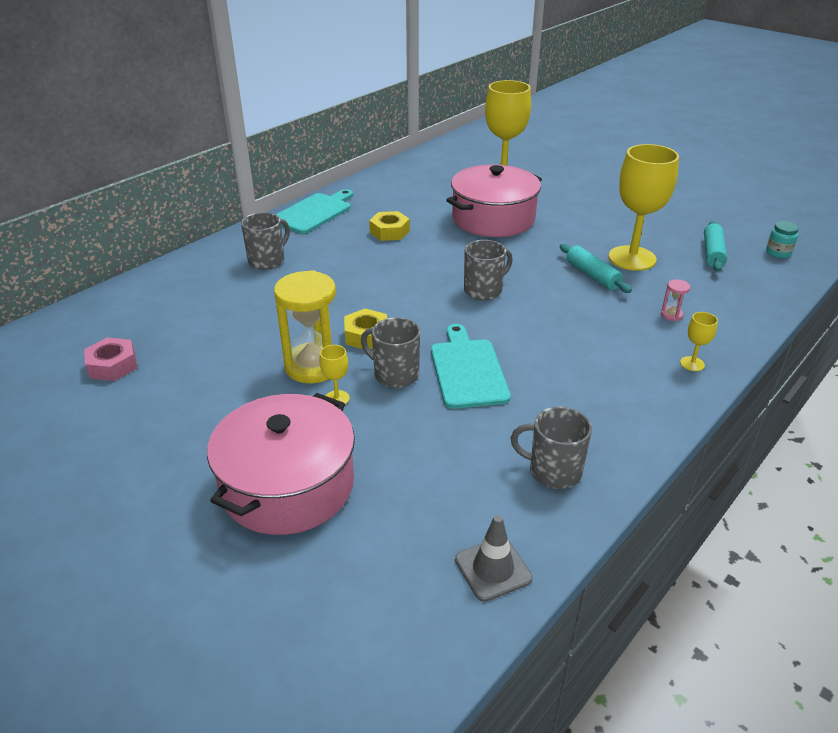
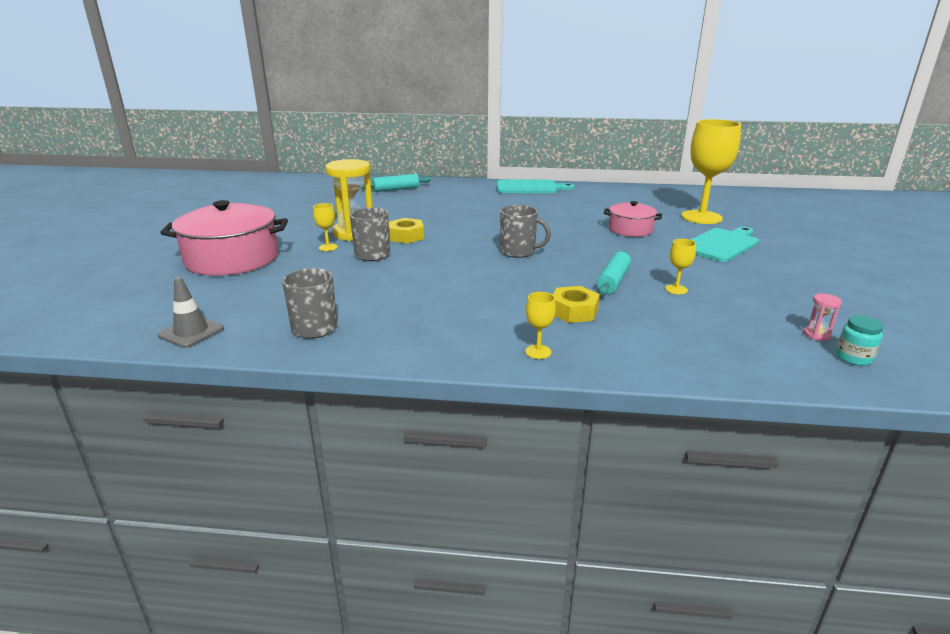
camera: 55 degrees right, 10 degrees down
pink nut [84,337,137,381] -> none
grey mug [241,212,290,270] -> none
yellow nut [369,211,410,241] -> yellow nut moved to [553,286,600,323]
turquoise cutting board [431,324,511,409] -> turquoise cutting board moved to [690,227,759,262]
pink pot [446,164,542,237] -> pink pot [603,201,662,237], size x0.55
yellow goblet [609,144,679,271] -> yellow goblet [665,239,696,294], size x0.41
pink hourglass [661,279,690,321] -> pink hourglass moved to [803,293,842,341]
turquoise rolling pin [704,221,727,271] -> turquoise rolling pin moved to [361,174,431,192]

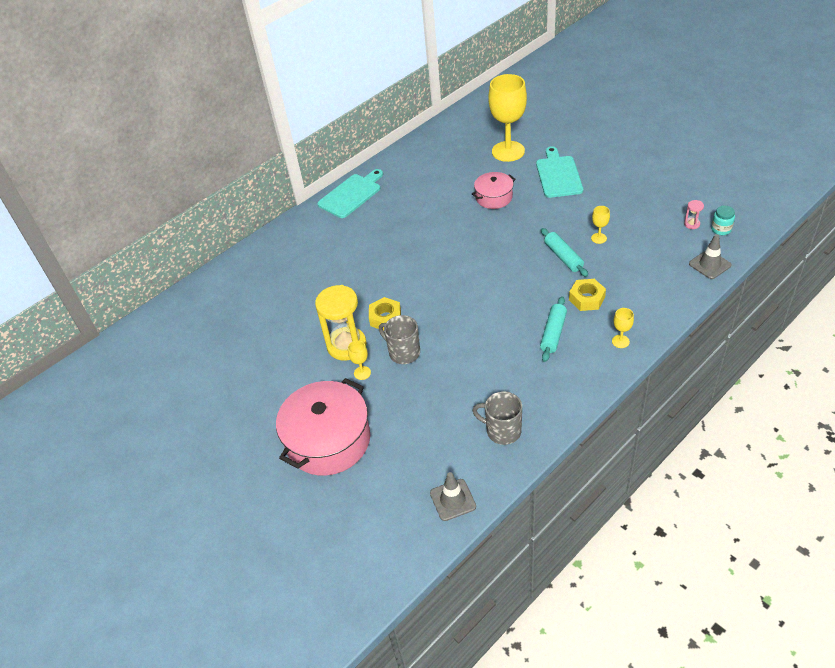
camera: 45 degrees left, 20 degrees up
turquoise rolling pin [361,174,431,192] -> turquoise rolling pin moved to [540,296,567,362]
grey mug [500,205,551,258] -> none
none -> grey traffic cone [689,234,731,279]

